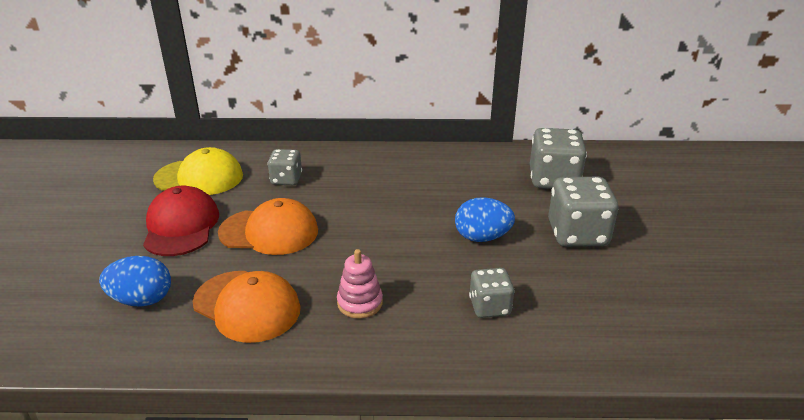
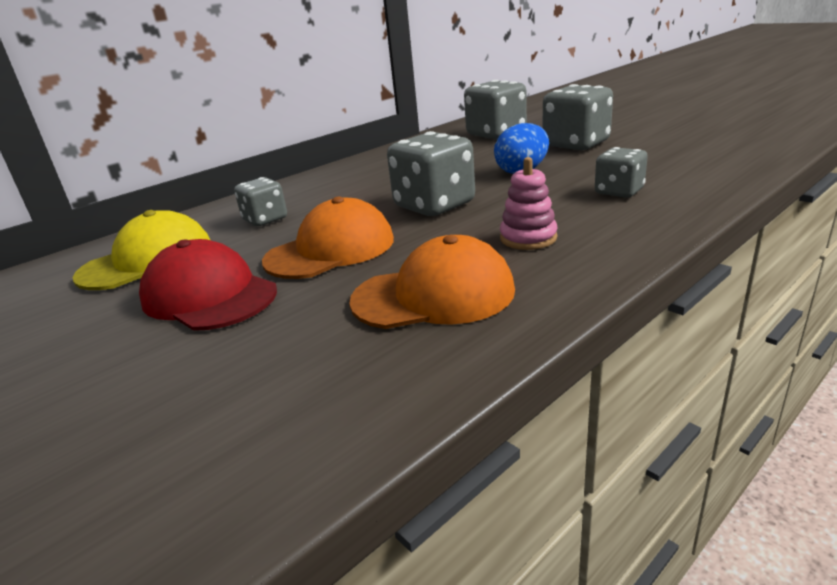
camera: 40 degrees left, 5 degrees down
blue egg [99,256,171,307] -> none
none -> grey dice [387,131,475,216]

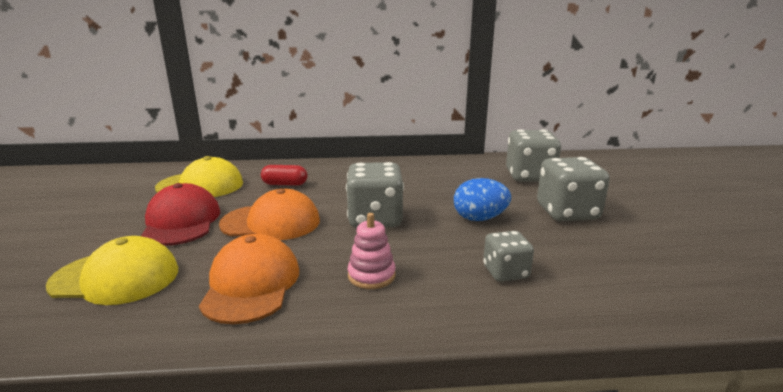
camera: 35 degrees right, 5 degrees down
grey dice [234,177,287,226] -> red capsule [261,165,308,186]
orange cap [349,235,515,329] -> orange cap turned 120 degrees counterclockwise [199,234,299,324]
none -> yellow cap [46,236,178,305]

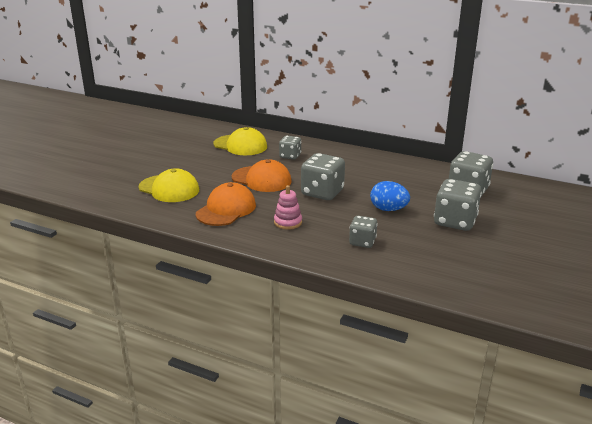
camera: 30 degrees right, 5 degrees up
red cap [141,183,220,246] -> none
red capsule [261,165,308,186] -> grey dice [279,136,301,160]

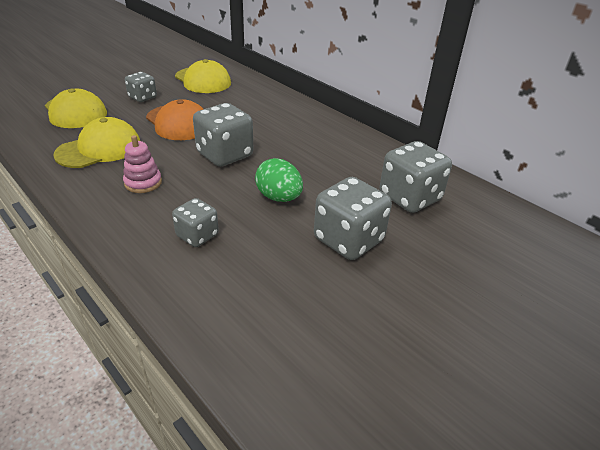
camera: 20 degrees right, 10 degrees up
orange cap [196,182,256,226] -> yellow cap [53,117,140,168]
grey dice [279,136,301,160] -> grey dice moved to [125,72,157,102]
blue egg [370,181,410,211] -> green egg [255,158,303,202]

